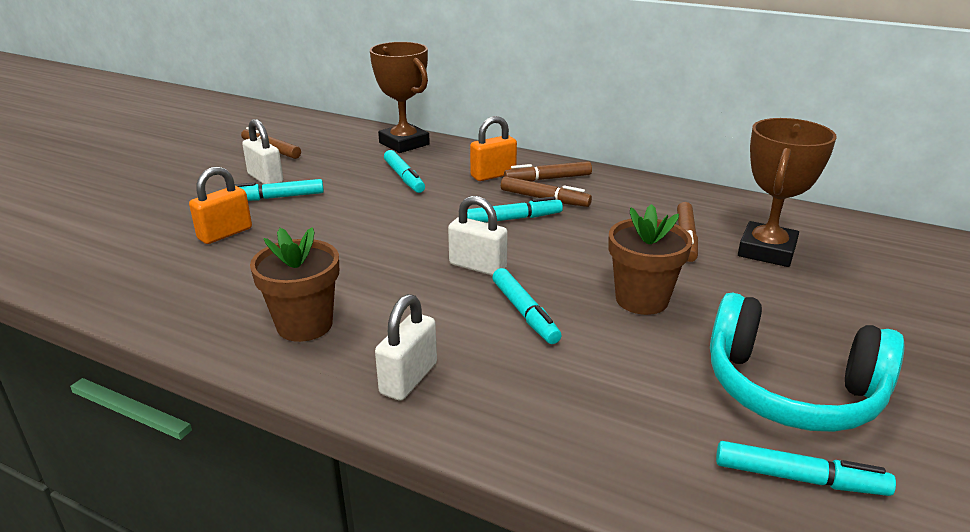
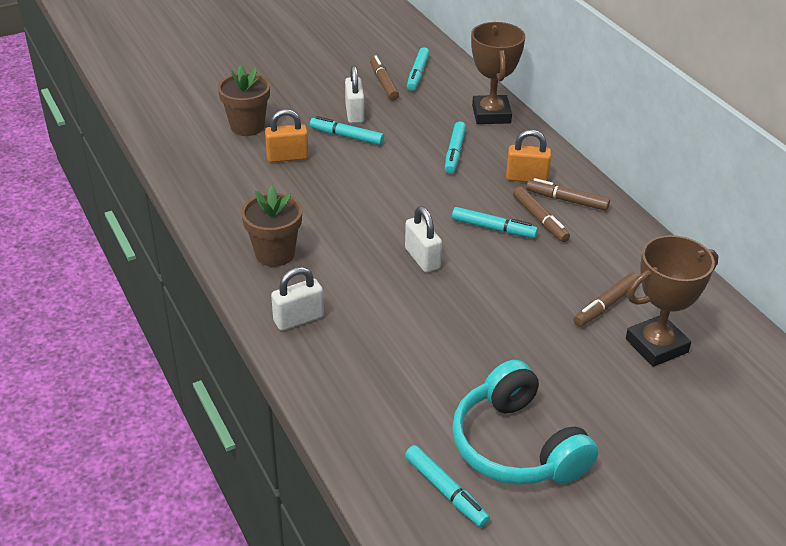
camera: 35 degrees right, 10 degrees up
turquoise marker [492,268,562,344] -> turquoise marker moved to [407,47,430,91]
brown flower pot [608,204,692,315] -> brown flower pot moved to [218,65,270,136]

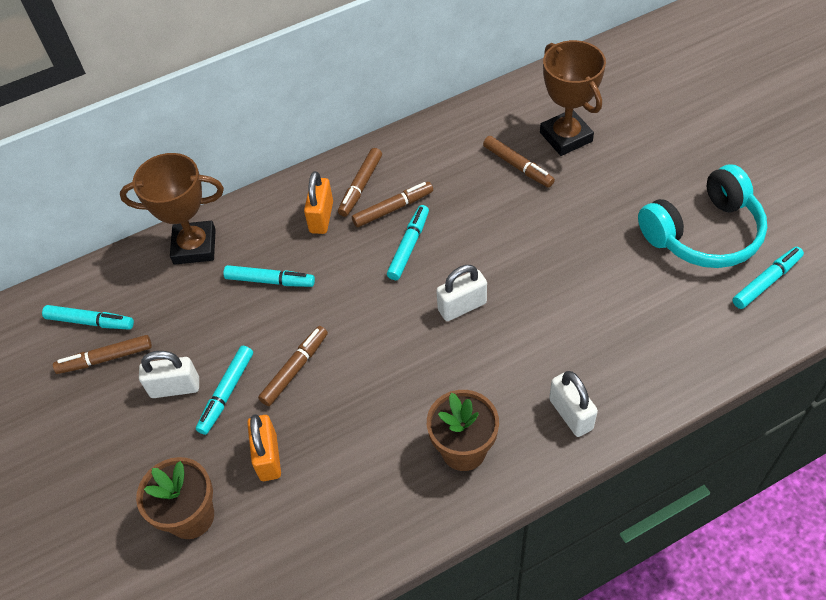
camera: 85 degrees left, 15 degrees up
none -> brown marker [258,326,328,406]

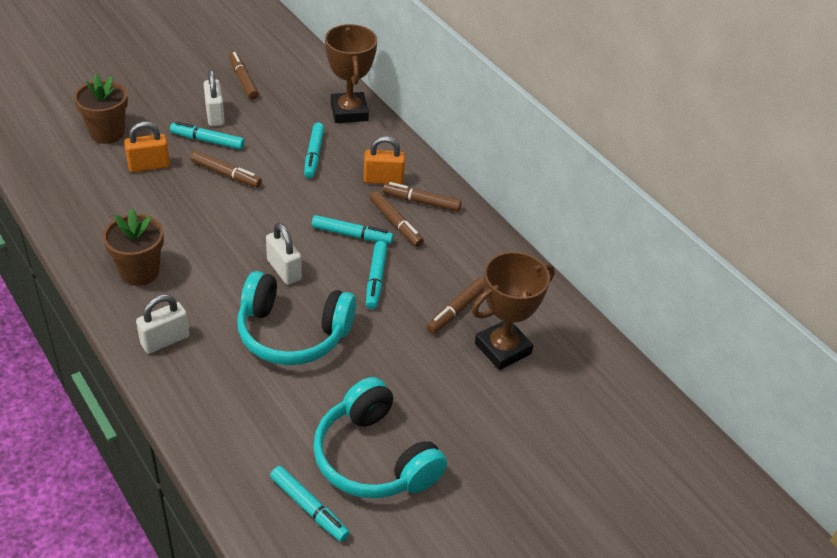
camera: 75 degrees right, 10 degrees down
turquoise marker [42,305,134,330] -> turquoise marker moved to [366,241,388,309]
none -> turquoise headphones [237,271,356,365]

